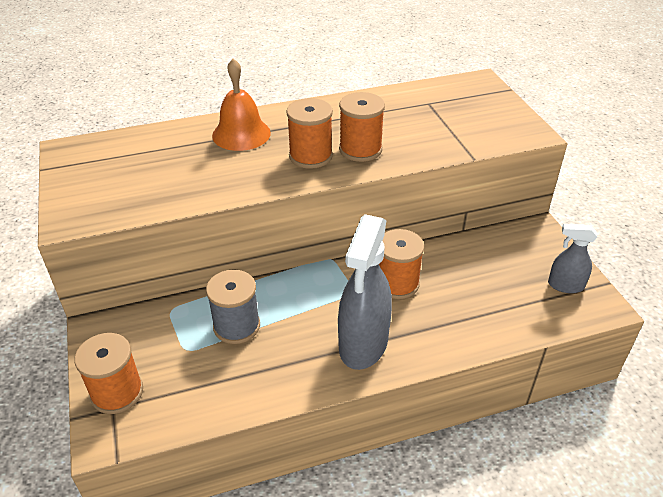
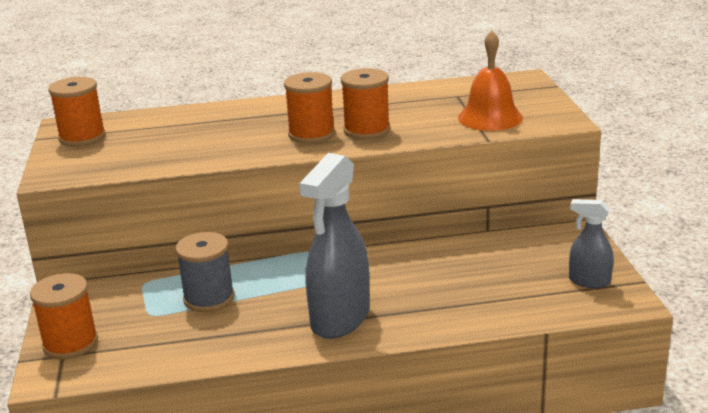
camera: 10 degrees right, 15 degrees down
orange bell [212,58,271,151] -> orange bell moved to [458,31,523,131]
orange spool [379,229,424,299] -> orange spool moved to [48,77,106,147]

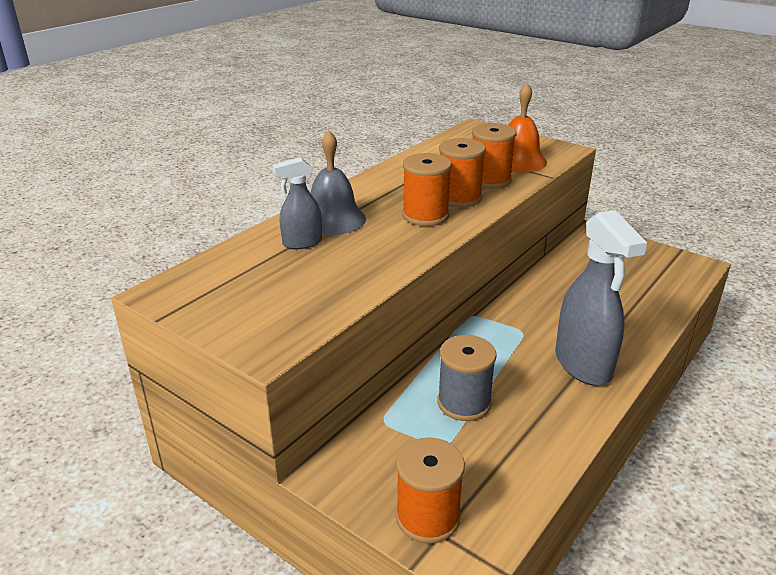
camera: 45 degrees left, 5 degrees up
orange spool [48,77,106,147] -> orange spool moved to [472,123,517,189]
grey spray bottle [569,199,614,288] -> grey spray bottle moved to [272,158,322,249]
none -> grey bell [311,131,366,235]

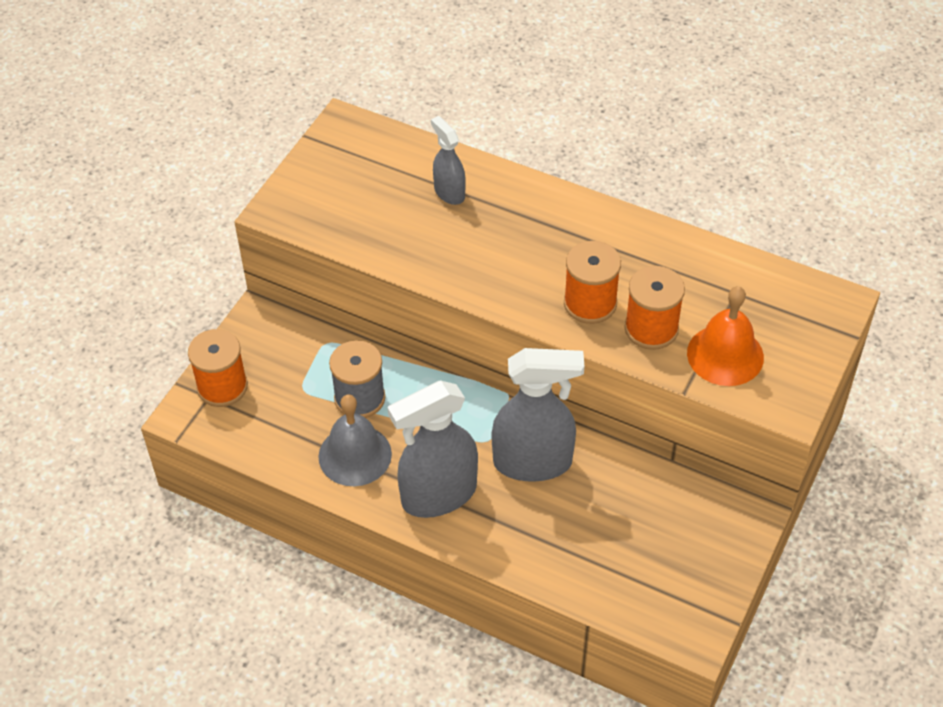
camera: 80 degrees right, 20 degrees up
grey bell [311,131,366,235] -> grey bell moved to [318,394,392,486]
orange spool [402,153,452,226] -> none
none -> grey spray bottle [492,348,584,482]

